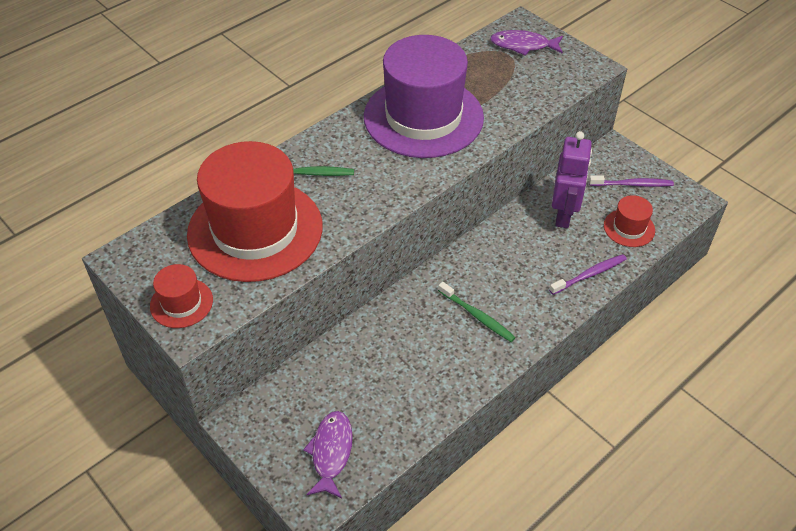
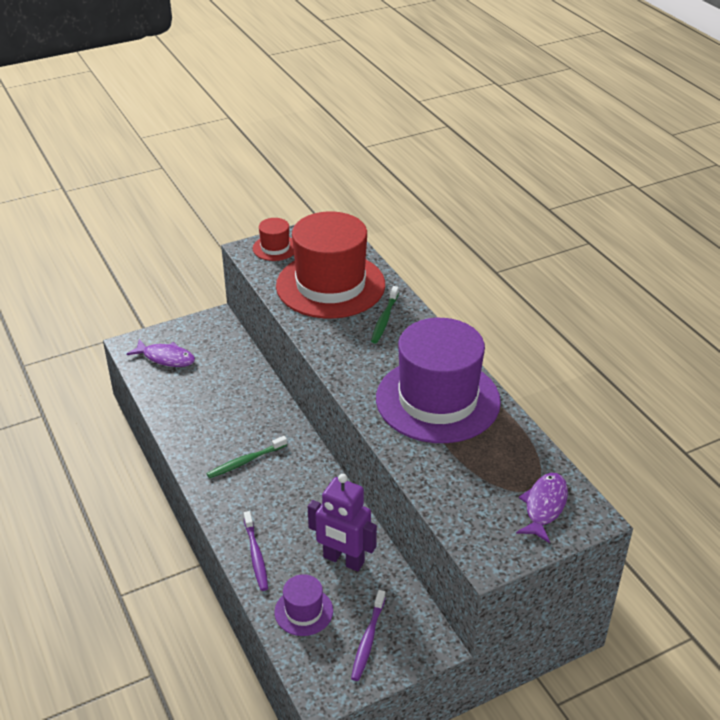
camera: 105 degrees right, 10 degrees down
red hat [604,195,655,247] -> purple hat [274,574,333,636]

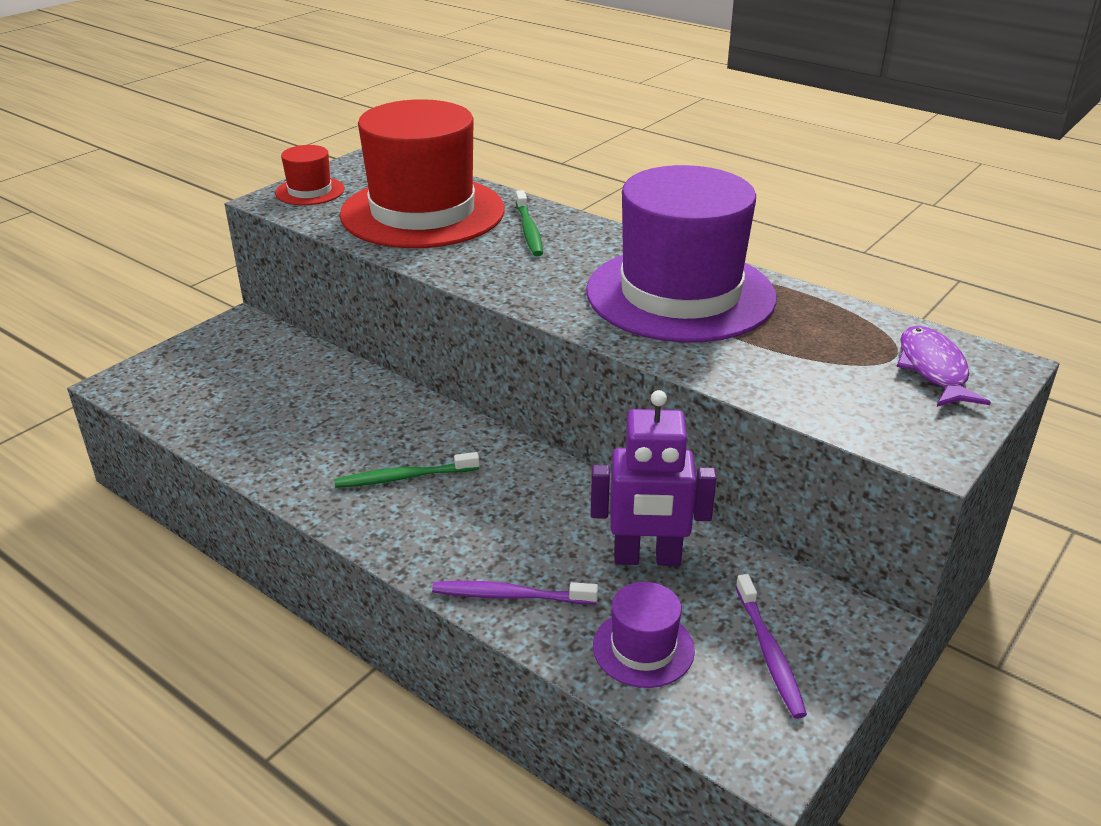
camera: 25 degrees left, 5 degrees down
purple fish [126,339,195,367] -> none
green toothbrush [207,436,287,479] -> green toothbrush turned 45 degrees clockwise [334,452,479,488]
purple toothbrush [244,511,268,591] -> purple toothbrush turned 135 degrees clockwise [432,581,598,604]

